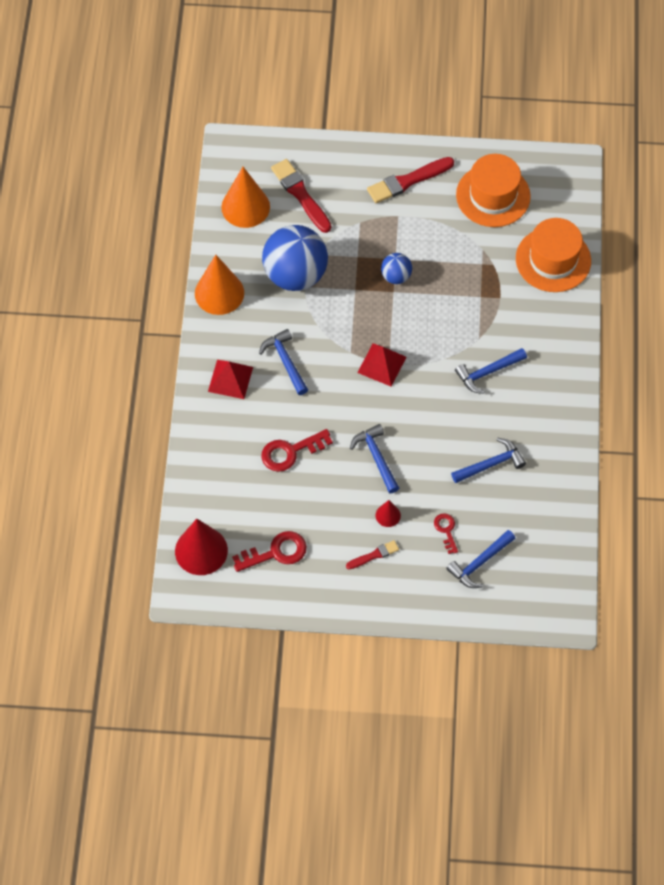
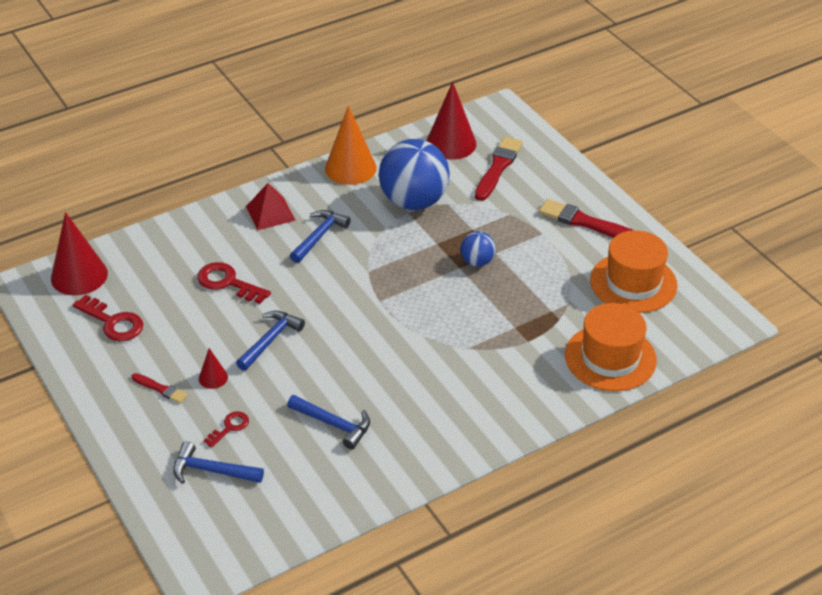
camera: 55 degrees right, 20 degrees down
orange cone [221,167,270,228] -> red cone [427,82,476,160]
red pyramid [357,343,406,387] -> none
blue hammer [455,348,527,394] -> none

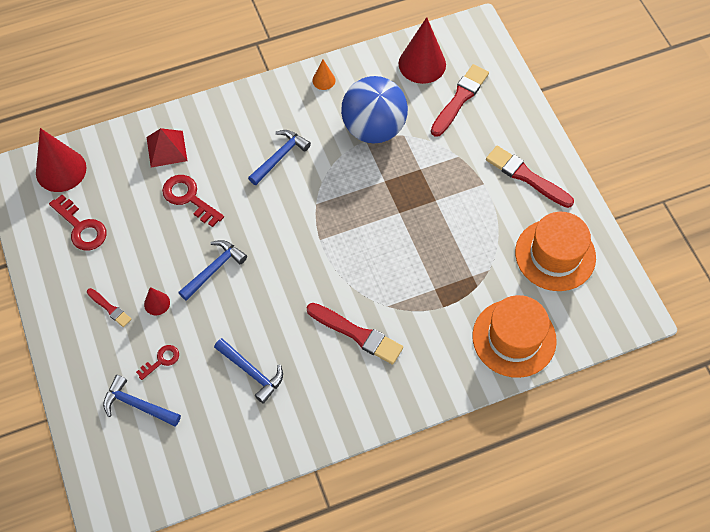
camera: 10 degrees right, 20 degrees up
red pyramid [246,183,296,230] -> red pyramid moved to [147,128,188,168]
orange cone [325,106,376,185] -> orange cone [312,60,335,90], size x0.48
blue ball [460,231,496,267] -> none
none -> red brush [306,303,403,365]

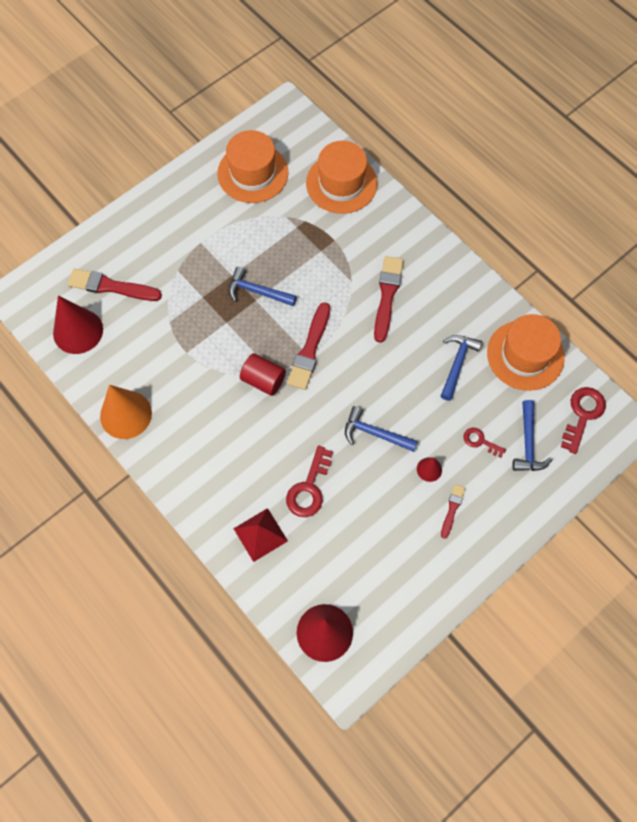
camera: 110 degrees left, 5 degrees up
red key [49,195,107,251] -> red key moved to [561,387,606,454]
blue hammer [248,130,311,185] -> blue hammer moved to [228,267,297,306]
orange cone [312,60,335,90] -> orange cone [100,385,152,439], size x2.07
blue ball [341,76,408,143] -> none
red brush [486,146,574,208] -> red brush moved to [287,302,330,390]
none -> red cylinder [240,353,286,396]
none -> orange hat [487,314,565,391]

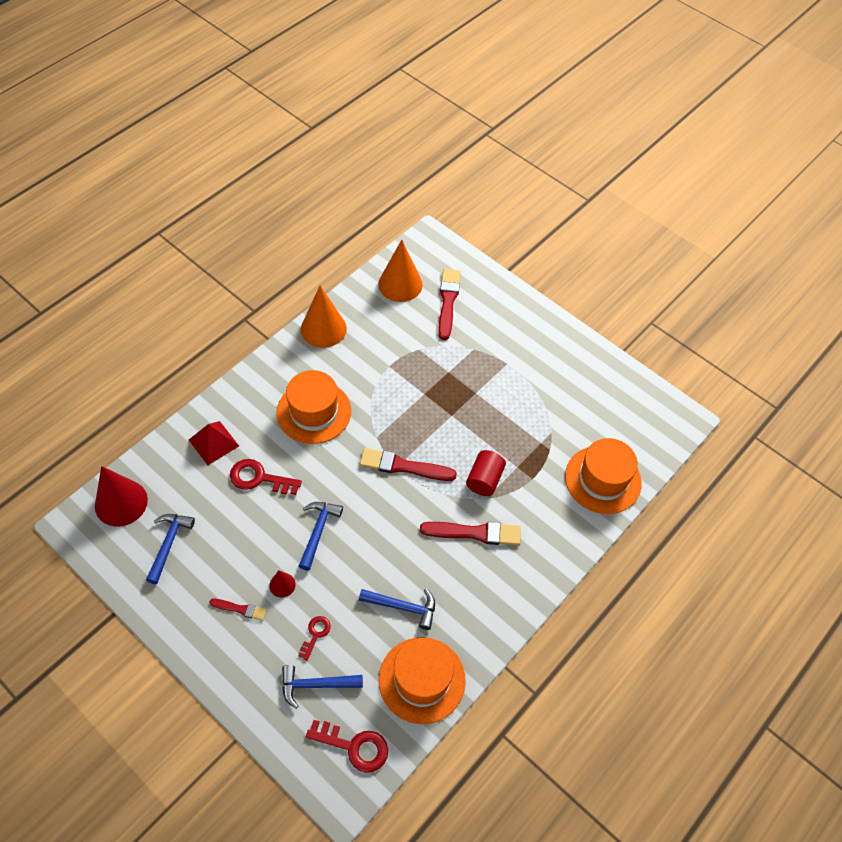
camera: 80 degrees right, 10 degrees down
red cone [53,296,103,354] -> orange cone [378,240,423,302]
orange hat [217,130,288,203] -> orange hat moved to [277,370,351,444]
blue hammer [228,267,297,306] -> blue hammer moved to [146,514,195,584]
red cylinder [240,353,286,396] -> red cylinder moved to [466,450,506,496]

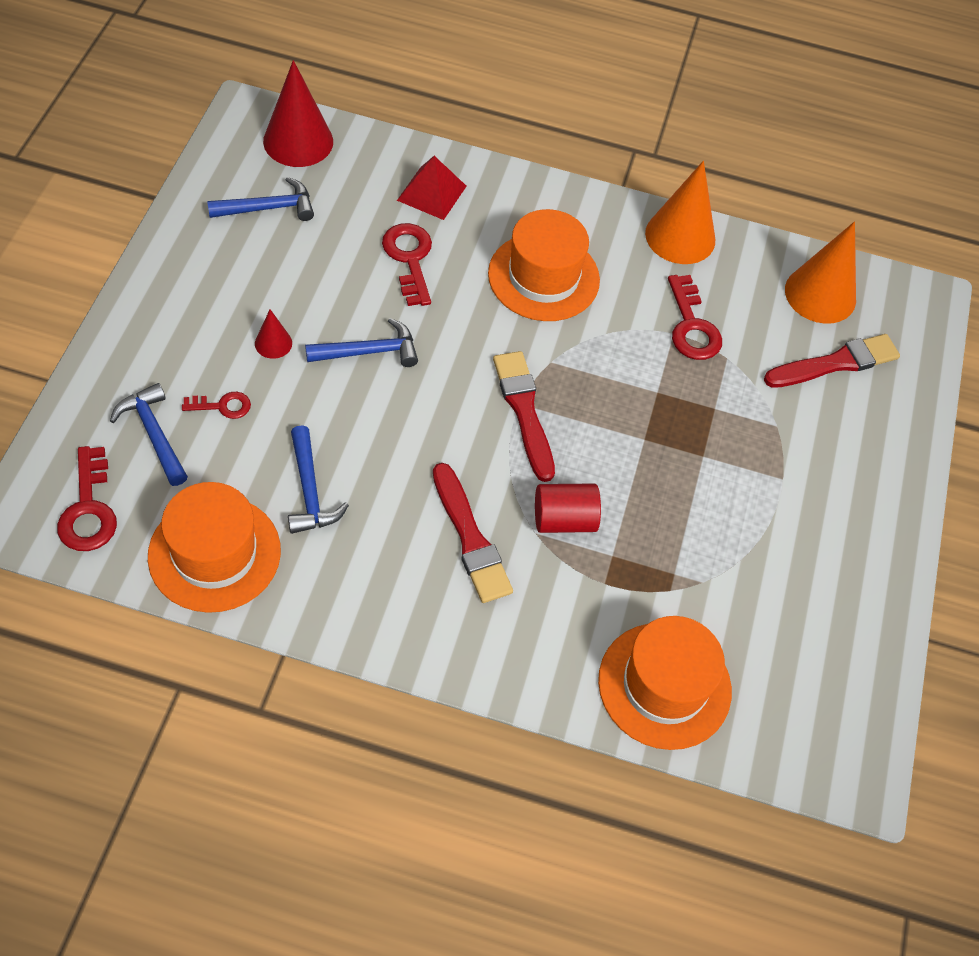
camera: 60 degrees right, 0 degrees up
red brush [209,599,267,621] -> none
none -> red key [668,275,722,360]

